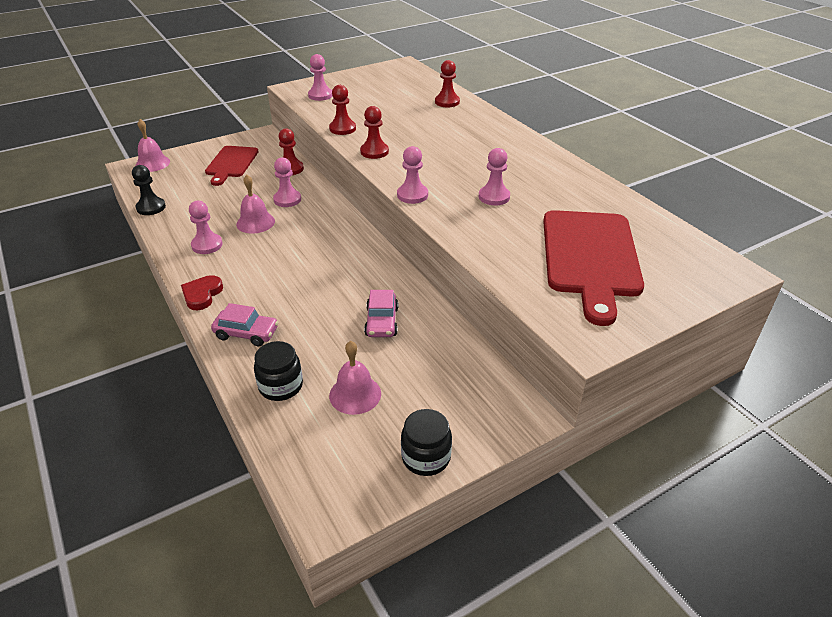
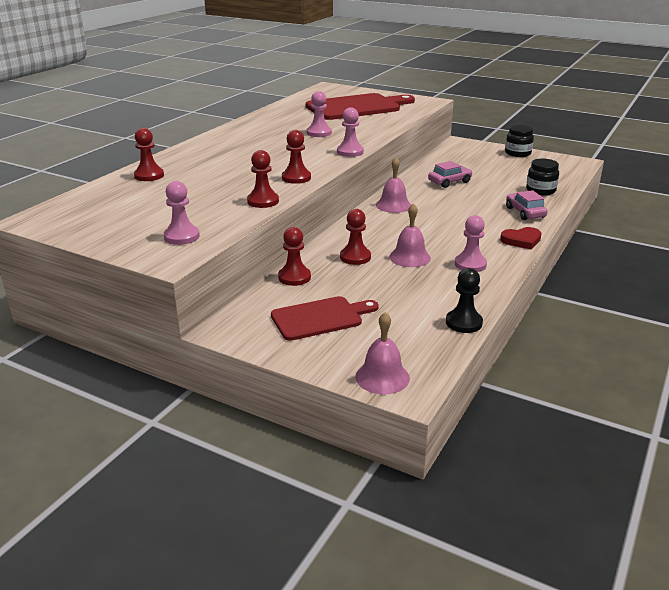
camera: 120 degrees left, 10 degrees down
pink pawn [273,157,301,207] -> red pawn [340,209,371,265]
pink bell [329,341,381,415] -> pink bell moved to [376,158,411,213]

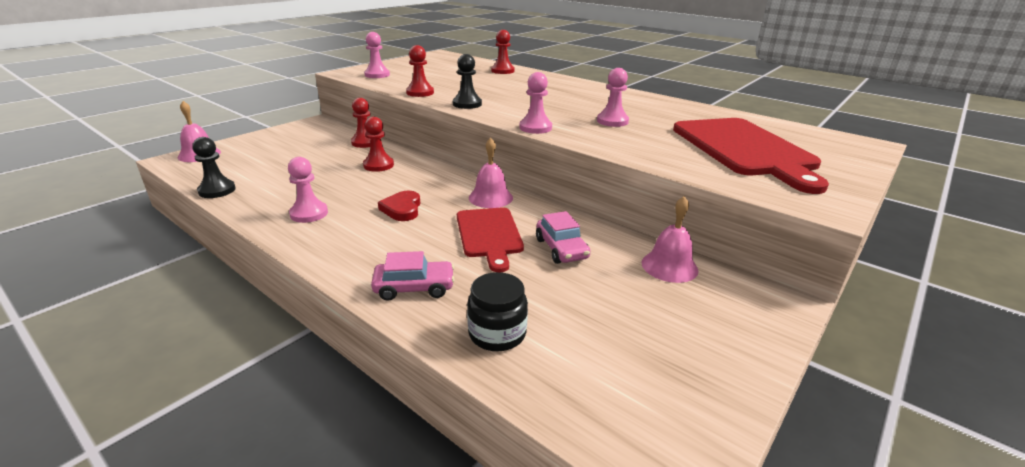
camera: 100 degrees right, 0 degrees up
red cutting board [271,296,379,341] -> red cutting board moved to [457,207,524,272]
red pawn [282,130,311,184] -> black pawn [453,54,482,109]
pink bell [389,203,431,267] -> pink bell moved to [642,196,699,283]
red heart [500,227,542,249] -> red heart moved to [378,191,421,221]
black jar [505,125,534,157] -> none

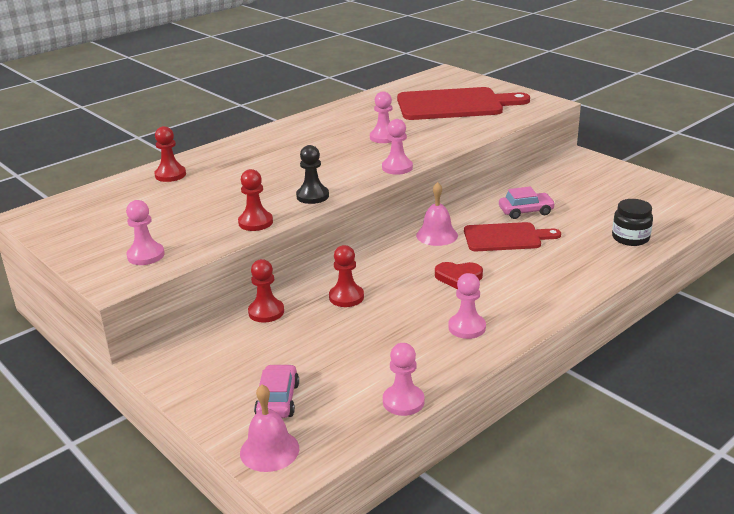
camera: 80 degrees left, 0 degrees up
black pawn [192,137,236,198] -> pink pawn [383,343,424,416]
pink car [371,251,455,301] -> pink car moved to [254,364,299,418]
pink bell [642,196,699,283] -> none

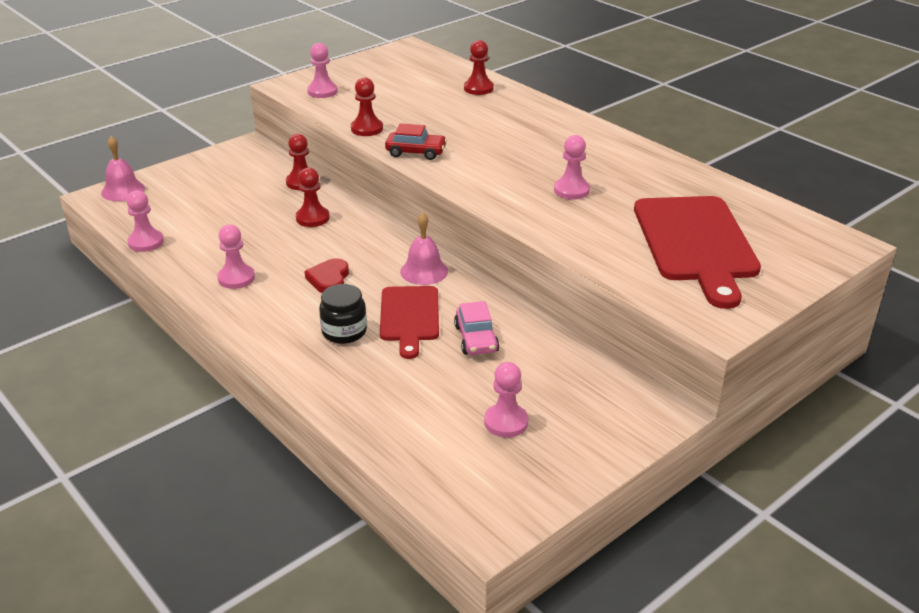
camera: 90 degrees right, 5 degrees up
pink car [254,364,299,418] -> none
black pawn [296,145,329,204] -> red car [385,123,447,160]
pink pawn [382,119,413,175] -> pink pawn moved to [484,362,528,438]
black jar [612,199,653,246] -> black jar moved to [319,284,367,344]

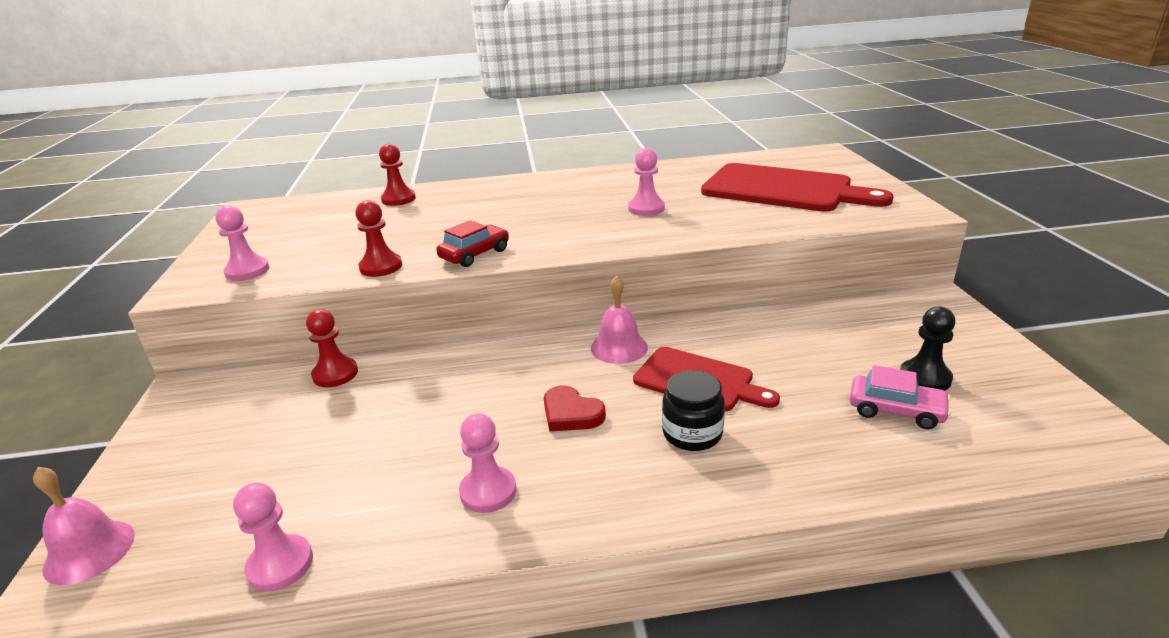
camera: 55 degrees left, 5 degrees down
red pawn [296,168,330,227] -> none
pink car [454,301,499,355] -> pink car moved to [850,365,951,429]
pink pawn [484,362,528,438] -> black pawn [900,306,956,391]

